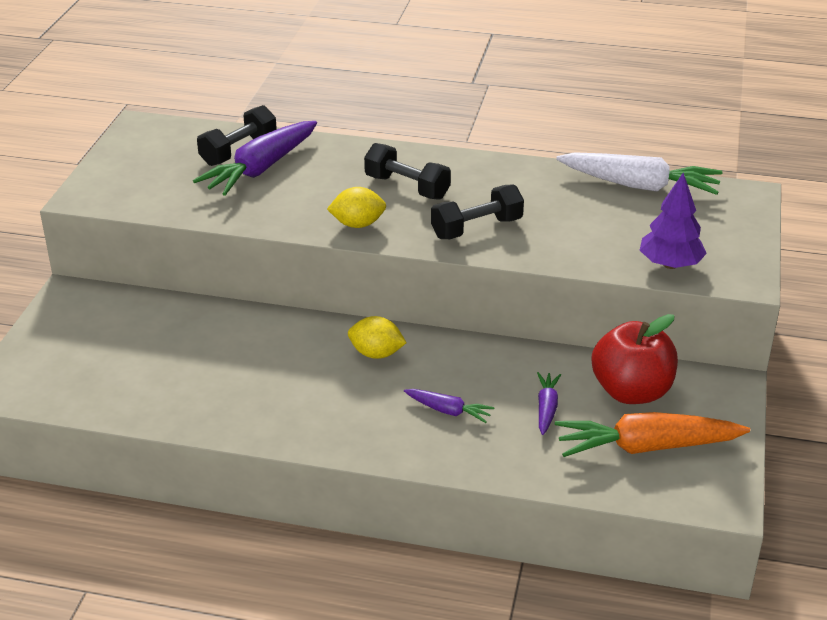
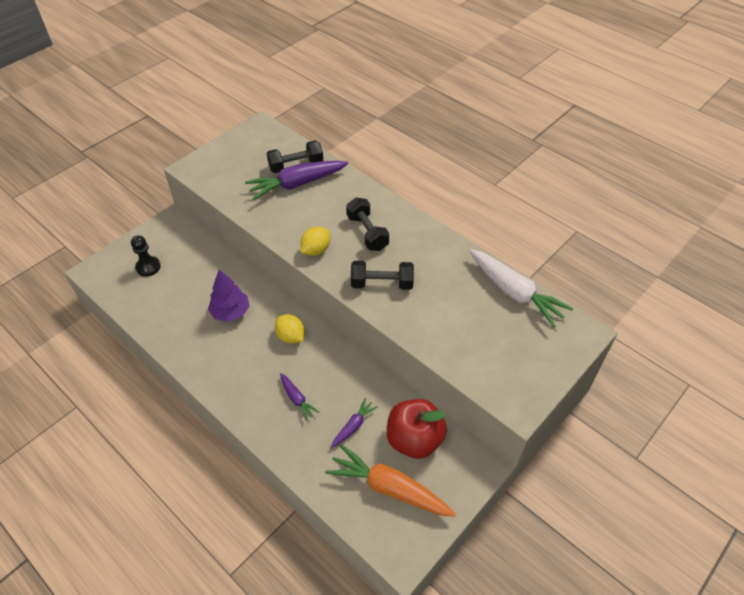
camera: 30 degrees right, 15 degrees up
yellow lemon [327,187,386,228] -> yellow lemon turned 75 degrees counterclockwise [300,227,330,256]
purple tree [640,173,707,269] -> purple tree moved to [208,270,250,322]
none -> black pawn [131,235,161,276]

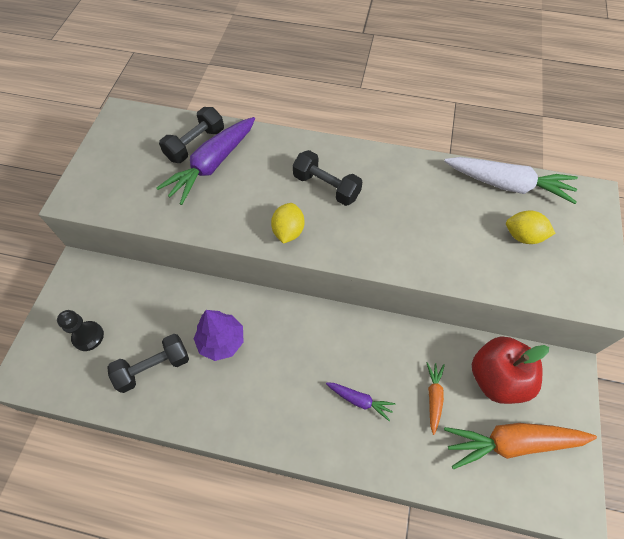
camera: 30 degrees left, 10 degrees up
yellow lemon [275,314,305,344] -> yellow lemon moved to [506,211,555,244]
purple carrot [331,398,378,448] -> orange carrot [426,362,445,435]
black dumbbell [351,261,414,290] -> black dumbbell moved to [107,334,189,393]

